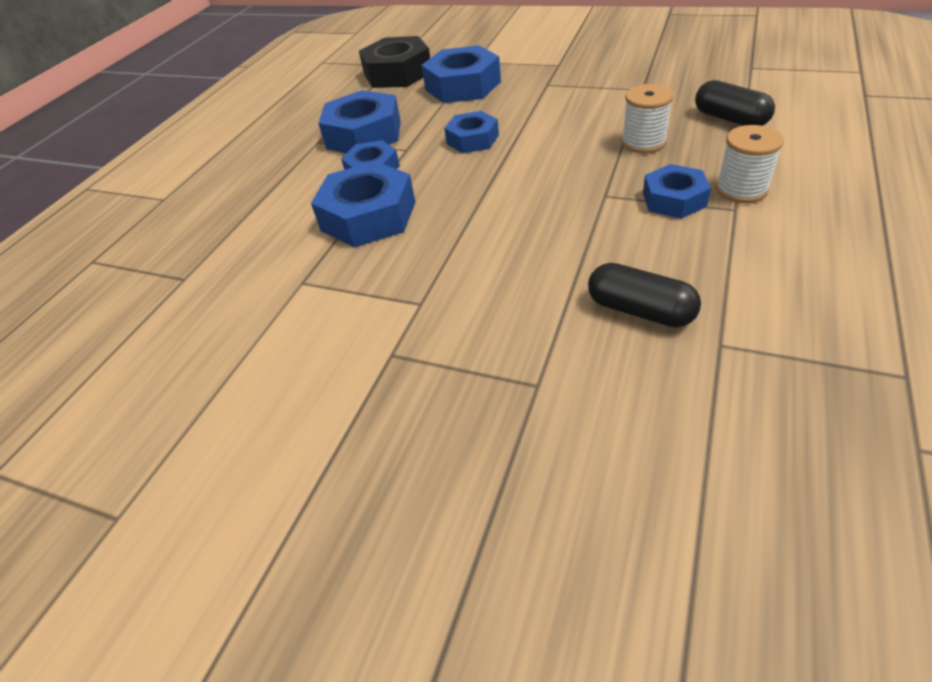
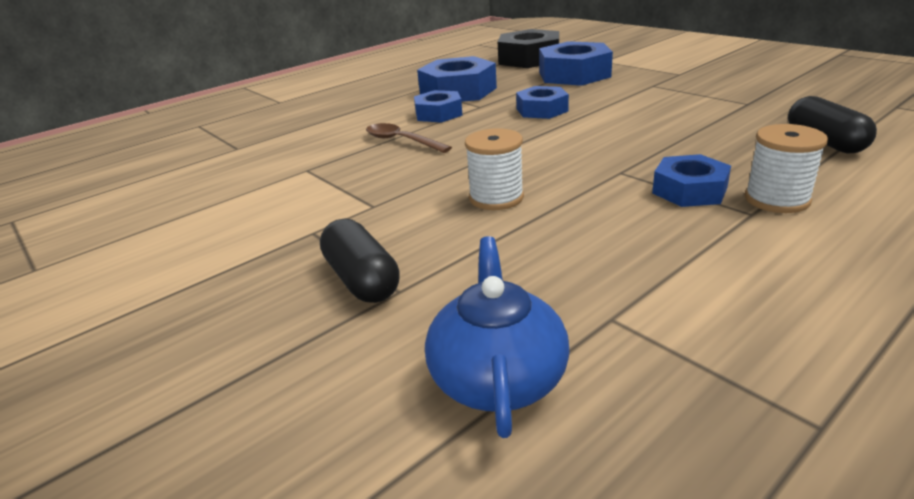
camera: 25 degrees right, 15 degrees down
blue nut [311,161,415,247] -> brown spoon [366,123,452,153]
black capsule [588,263,701,327] -> black capsule moved to [320,218,399,303]
white spool [622,84,673,153] -> white spool moved to [465,128,524,210]
none -> blue teapot [425,236,570,438]

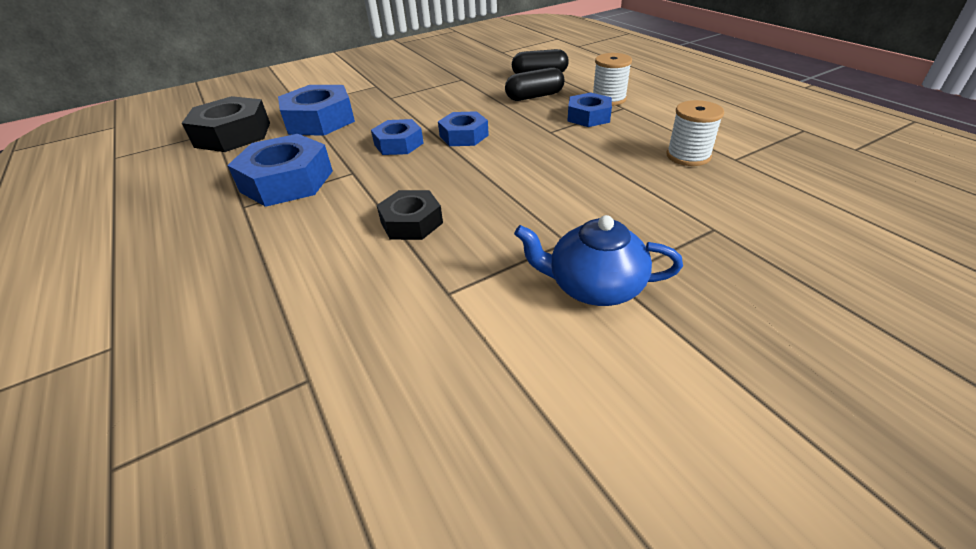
camera: 80 degrees left, 10 degrees up
black capsule [320,218,399,303] -> black capsule moved to [505,67,564,101]
brown spoon [366,123,452,153] -> black nut [377,190,443,240]
blue nut [414,90,463,123] -> blue nut moved to [438,111,489,146]
blue teapot [425,236,570,438] -> blue teapot moved to [514,215,683,306]
white spool [465,128,524,210] -> white spool moved to [667,100,724,166]

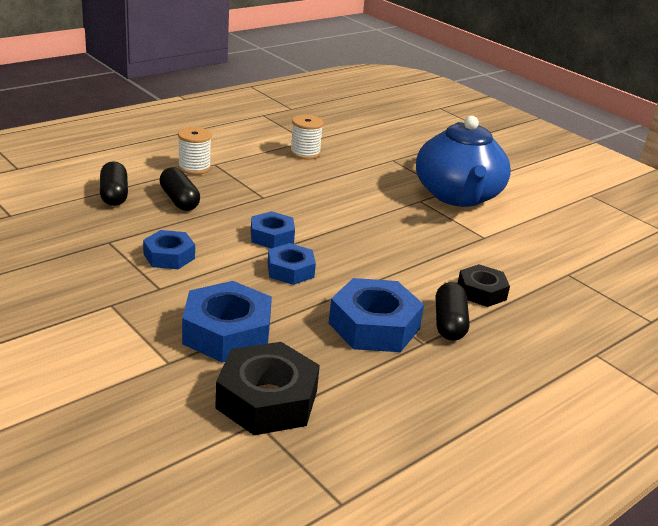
camera: 105 degrees left, 10 degrees down
black nut [377,190,443,240] -> black nut moved to [457,264,510,307]
blue teapot [514,215,683,306] -> blue teapot [416,116,511,207], size x1.79
blue nut [568,92,612,127] -> blue nut moved to [143,230,195,269]
none -> black capsule [436,282,469,341]

